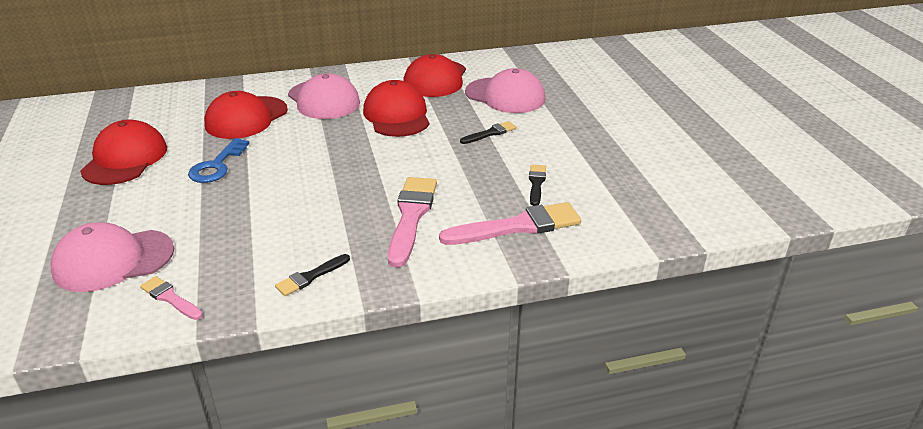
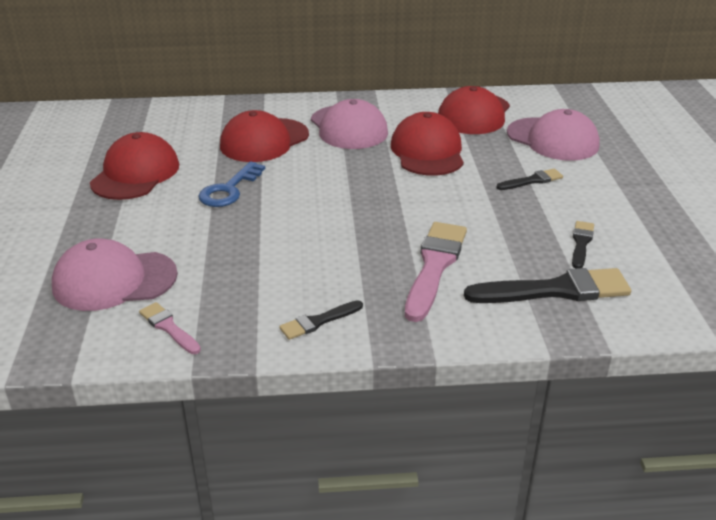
camera: 10 degrees right, 0 degrees up
pink brush [439,202,581,245] -> black brush [464,268,631,303]

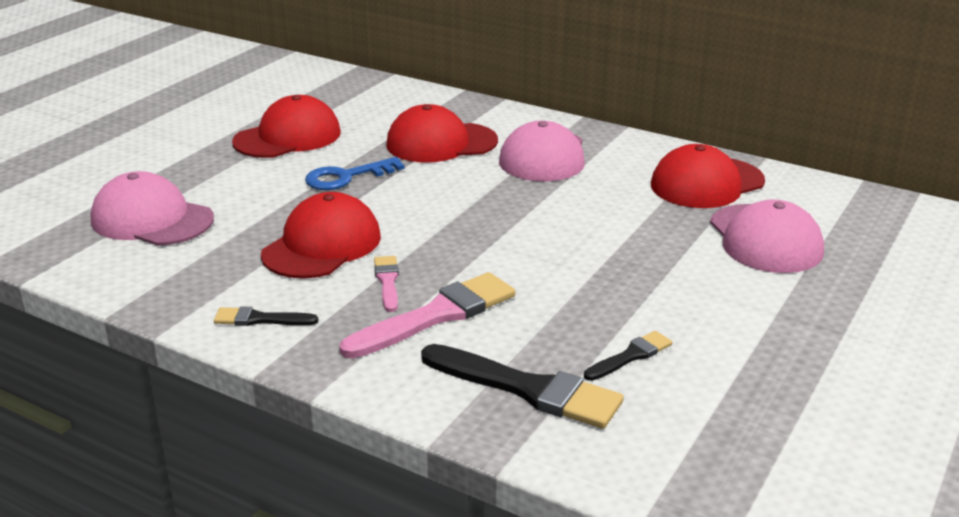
camera: 35 degrees right, 5 degrees down
pink brush [139,302,201,354] -> pink brush moved to [374,256,399,312]
red cap [391,112,464,176] -> red cap moved to [261,192,381,279]
black brush [497,169,563,190] -> none

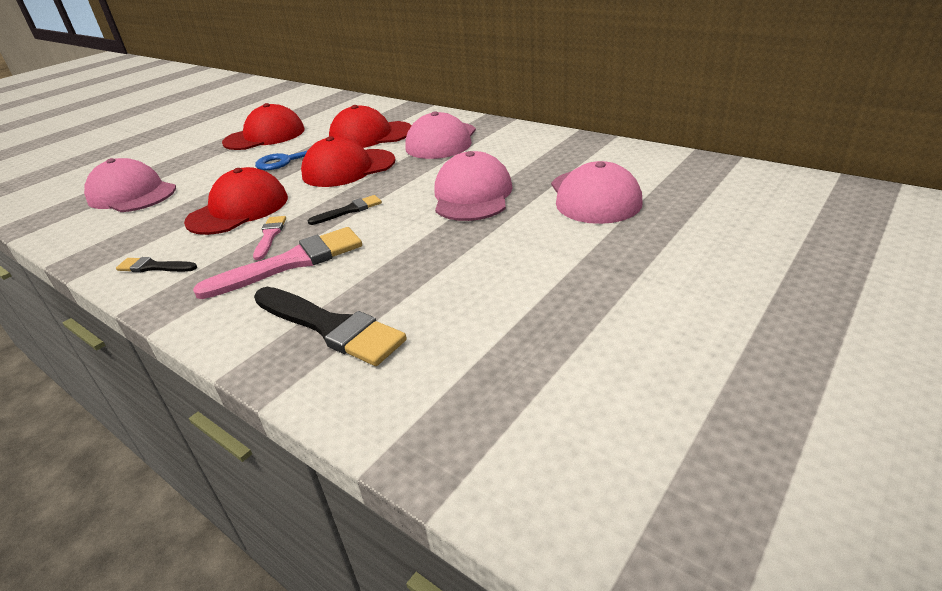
camera: 10 degrees right, 5 degrees up
black brush [584,331,672,381] -> black brush moved to [308,195,382,225]
red cap [651,144,765,208] -> red cap moved to [301,136,396,187]
none -> pink cap [435,151,513,221]

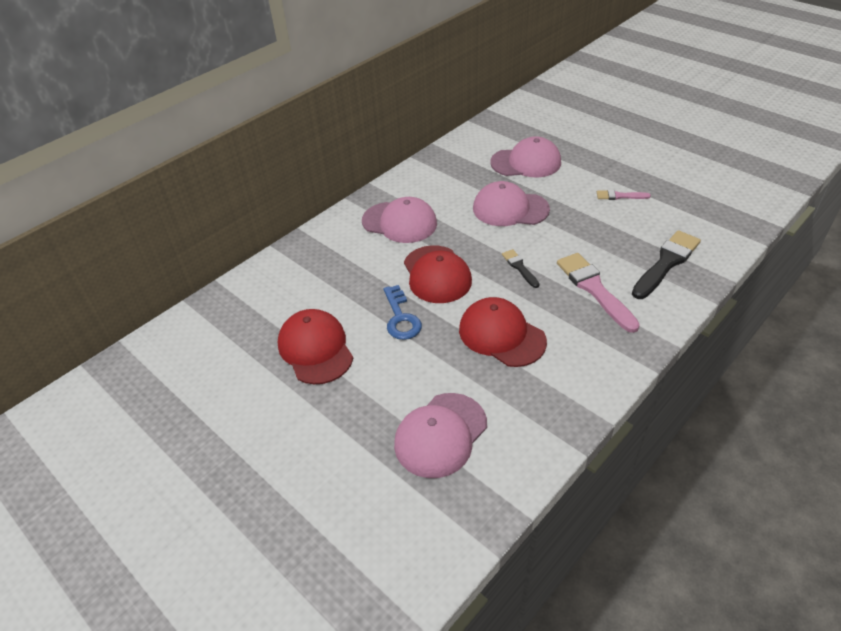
camera: 85 degrees left, 10 degrees up
black brush [116,257,197,272] -> none
pink brush [253,216,286,260] -> pink brush moved to [597,190,651,200]
red cap [329,105,412,148] -> none

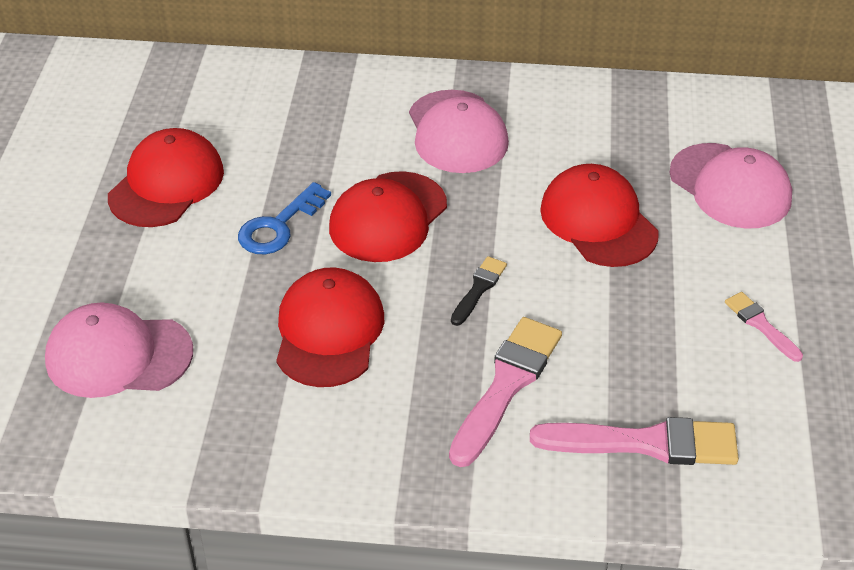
camera: 50 degrees right, 0 degrees up
pink cap [473,181,550,226] -> red cap [540,164,659,267]
black brush [632,230,701,299] -> pink brush [530,417,739,465]

